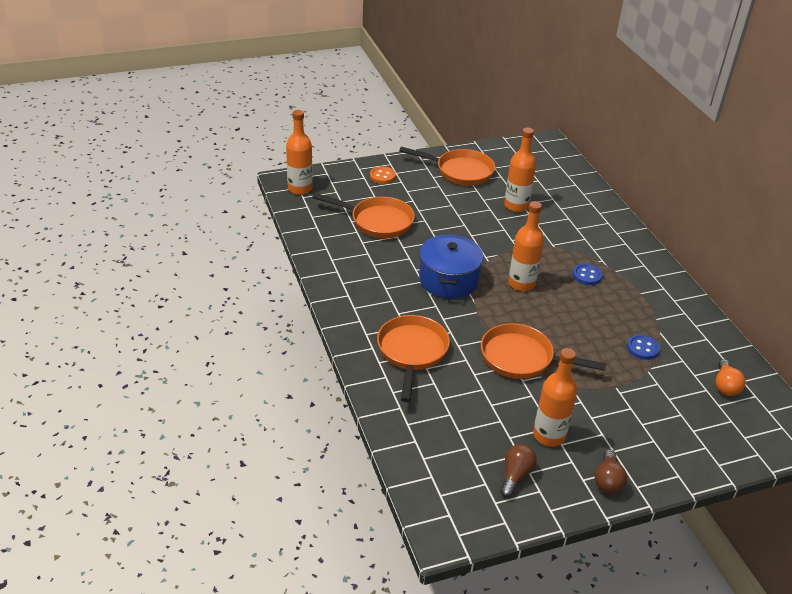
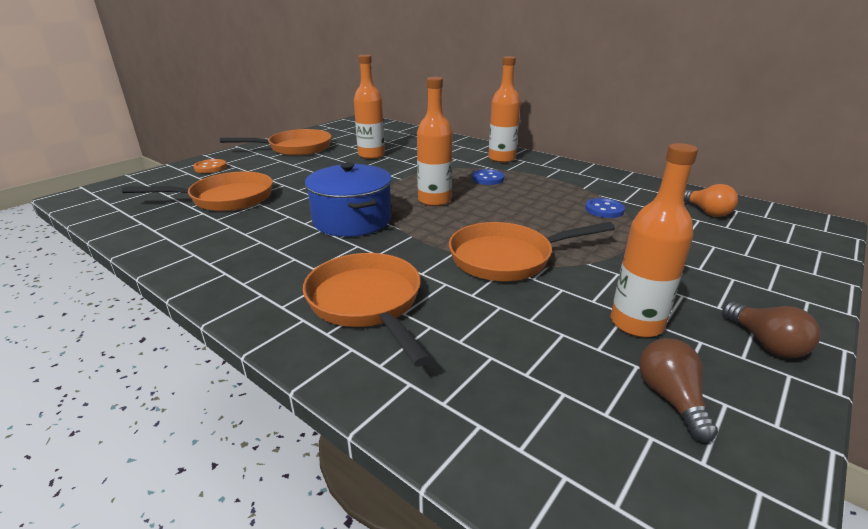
camera: 30 degrees left, 10 degrees down
orange bottle [286,110,313,195] -> orange bottle moved to [488,56,521,163]

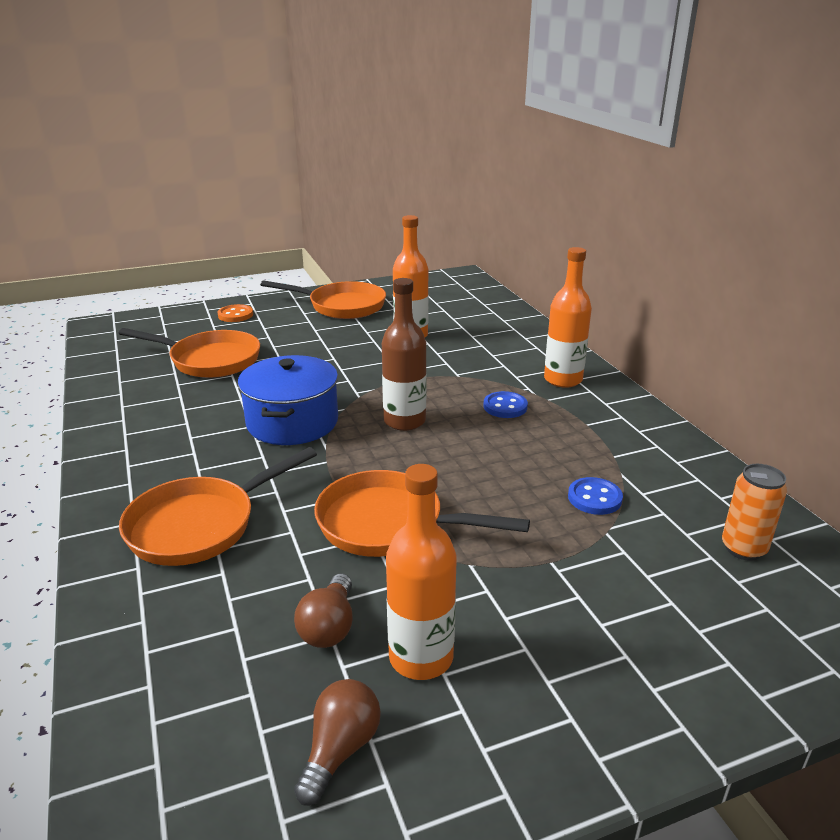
camera: 30 degrees right, 0 degrees up
orange pan [303,253,431,367] -> orange pan turned 135 degrees counterclockwise [119,447,317,566]
orange bottle [417,77,453,206] -> brown bottle [382,278,426,431]
orange light bulb [684,184,738,217] -> orange can [722,464,787,561]
brown light bulb [722,302,821,358] -> brown light bulb moved to [294,574,353,648]

